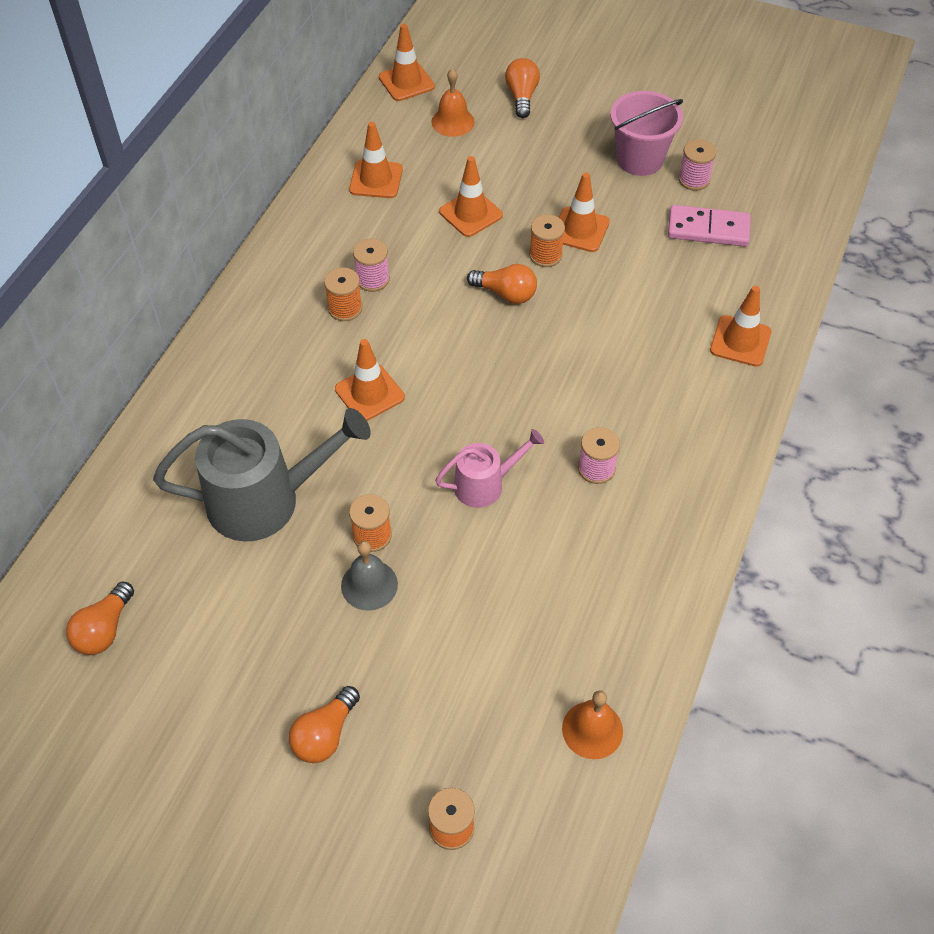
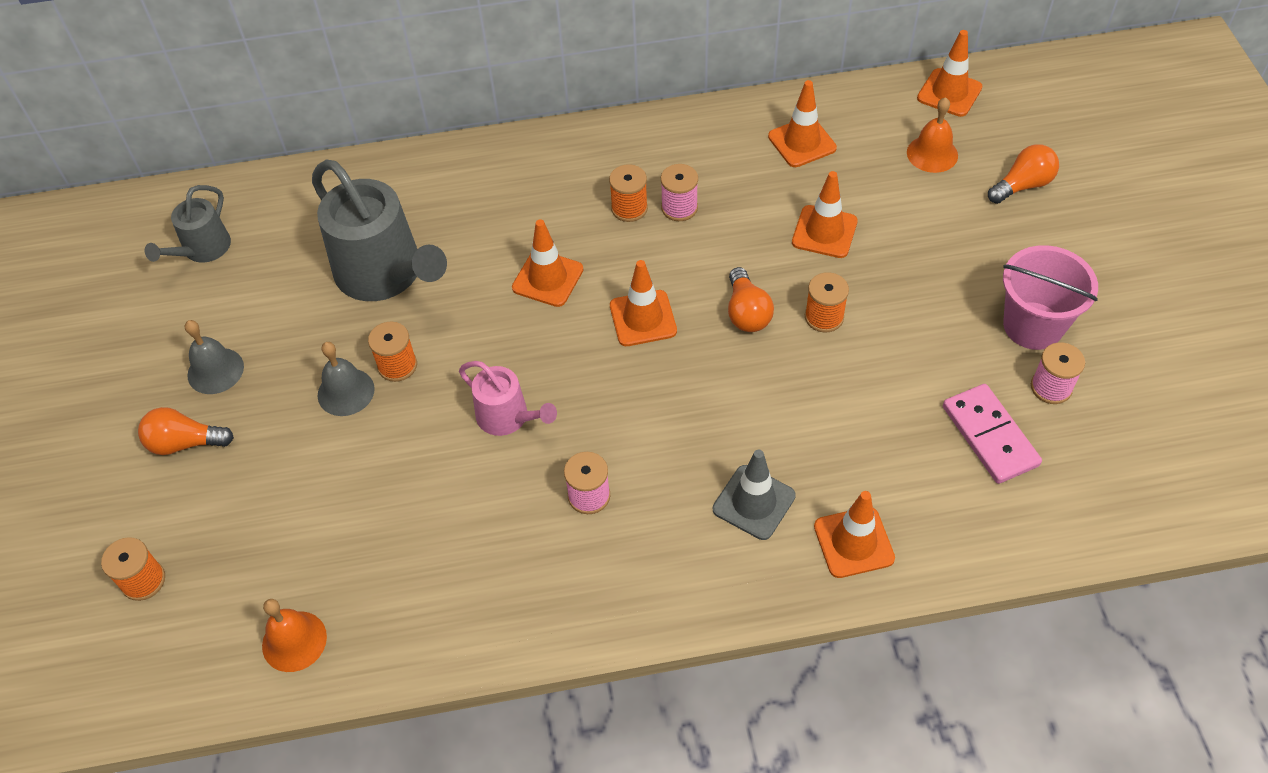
camera: 60 degrees right, 0 degrees up
orange light bulb [66,582,134,655] -> grey watering can [145,185,231,263]
orange traffic cone [559,173,610,252] -> orange traffic cone moved to [610,260,677,346]
none -> grey bell [185,320,244,394]
none -> grey traffic cone [713,450,796,540]

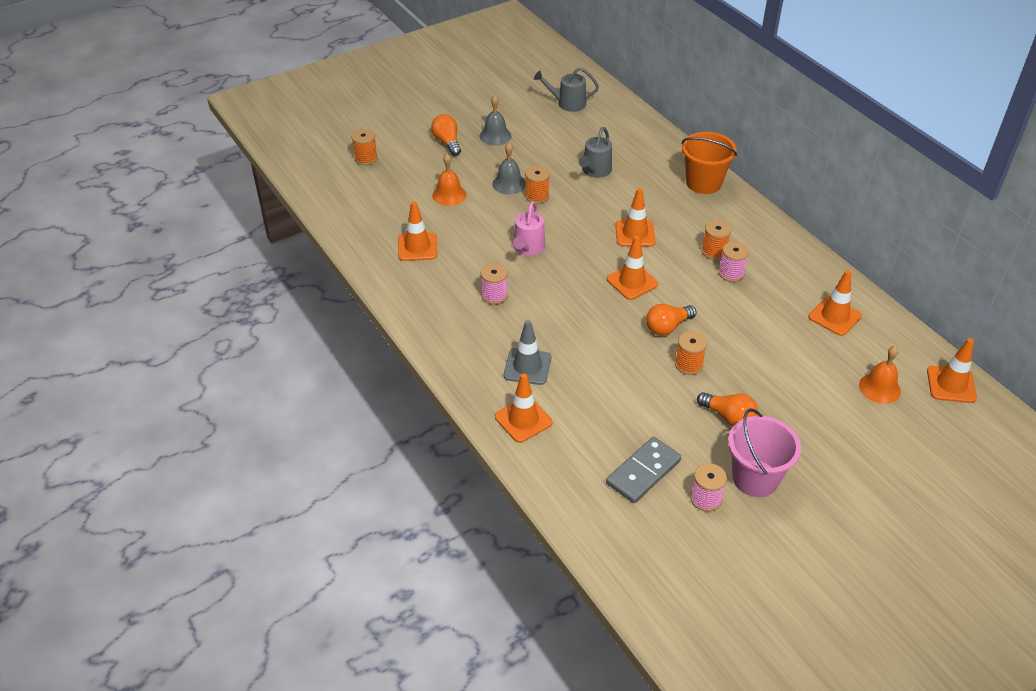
camera: 65 degrees right, 10 degrees down
orange bell [262,599,327,672] -> orange bell moved to [432,154,466,206]
grey watering can [312,160,447,301] -> grey watering can [579,127,612,178], size x0.54
orange traffic cone [792,171,858,258] -> orange traffic cone moved to [398,201,437,261]
pink domino [943,384,1042,484] -> grey domino [606,437,681,503]
orange light bulb [988,144,1059,204] -> orange light bulb moved to [697,392,758,426]
none -> orange bucket [682,132,737,194]

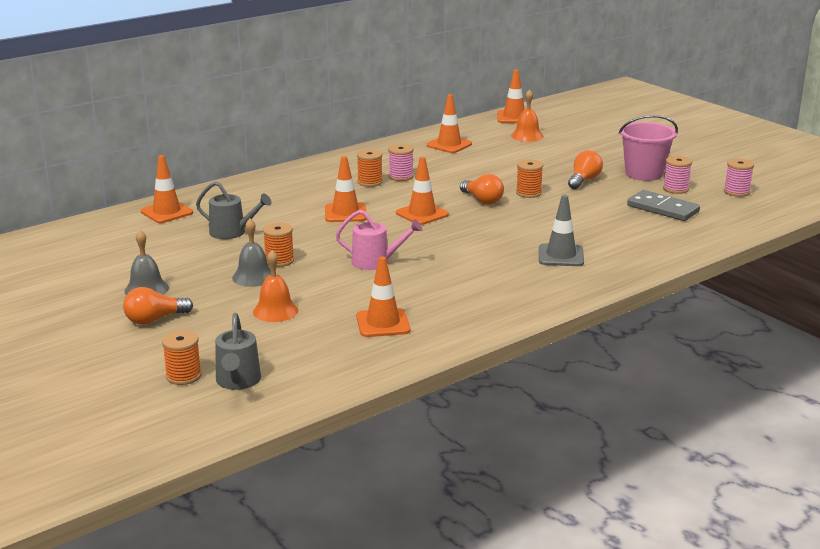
camera: 95 degrees left, 20 degrees down
pink spool [481,263,508,305] -> pink spool moved to [724,158,754,197]
orange traffic cone [495,373,553,443] -> orange traffic cone moved to [141,155,193,223]
grey watering can [534,67,599,112] -> grey watering can moved to [215,313,261,390]
orange bucket [682,132,737,194] -> none

